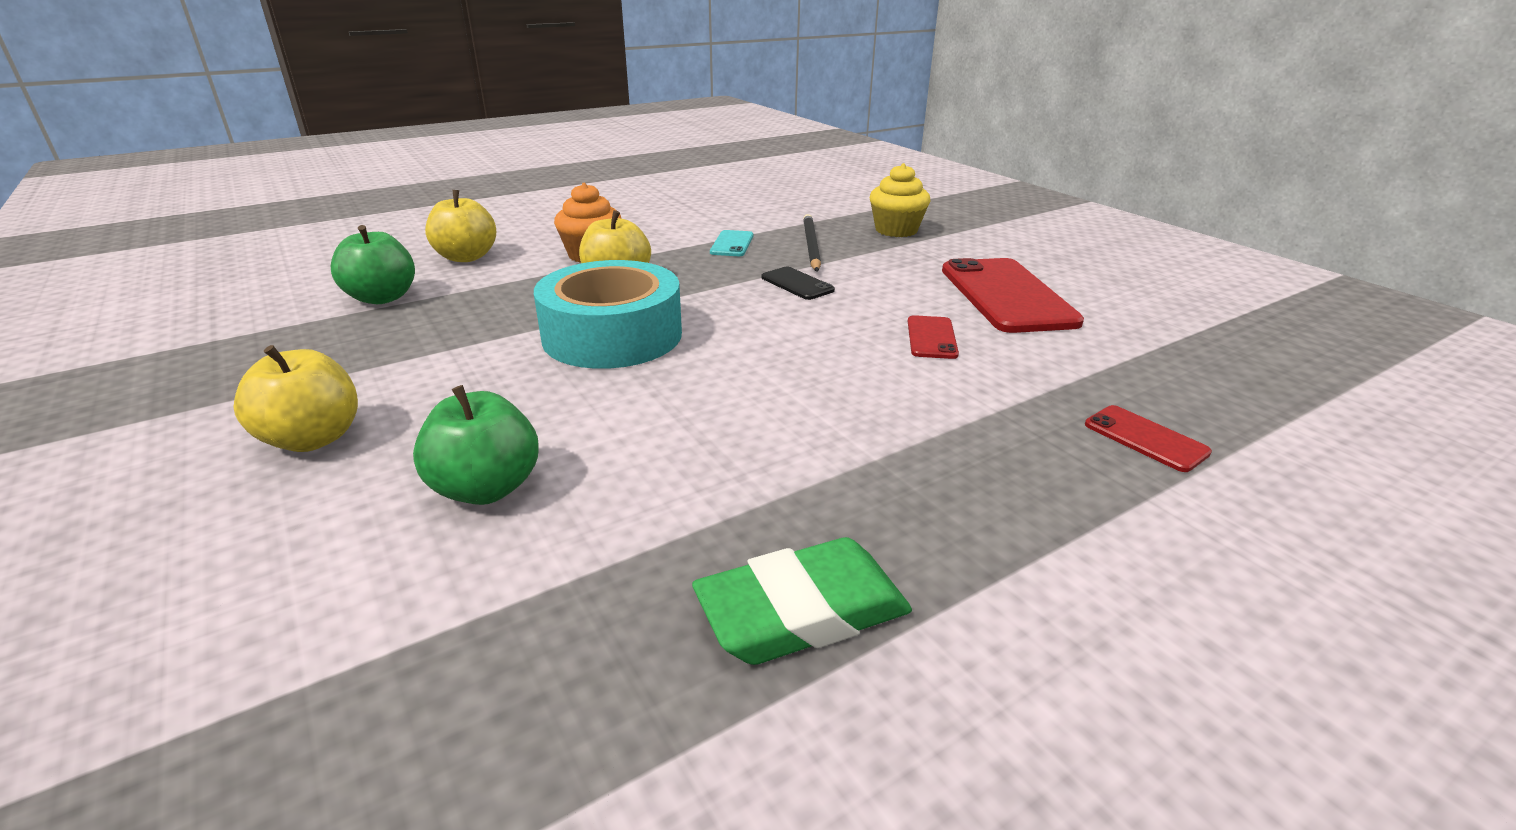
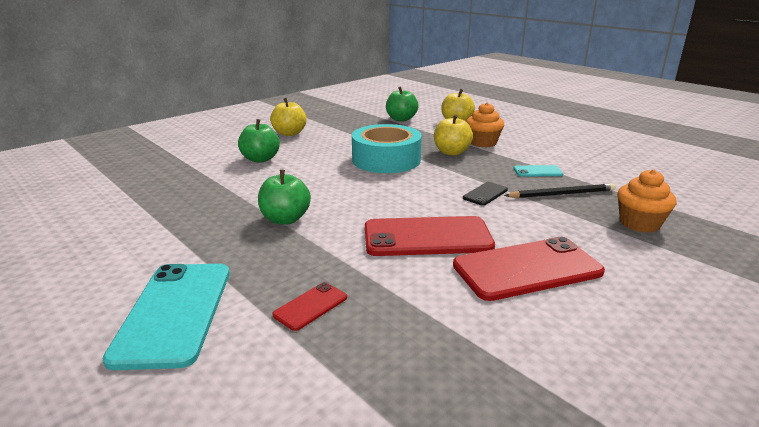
camera: 80 degrees right, 5 degrees down
green eraser [692,537,912,665] -> none
yellow cupcake [870,163,931,237] -> orange cupcake [617,169,677,233]
red phone [908,315,959,359] -> red phone [365,216,495,256], size x2.13
none -> turquoise phone [102,264,230,370]
none -> green apple [258,170,311,225]

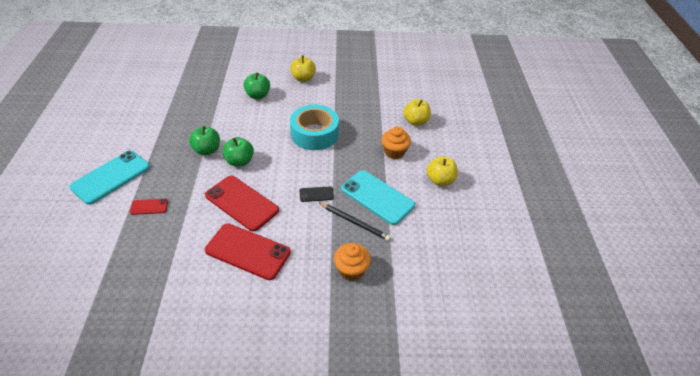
camera: 40 degrees right, 20 degrees up
green apple [386,86,419,122] -> green apple moved to [223,137,254,166]
yellow apple [434,114,473,156] -> yellow apple moved to [427,156,458,186]
turquoise phone [513,165,563,177] -> turquoise phone [341,170,415,225], size x2.13

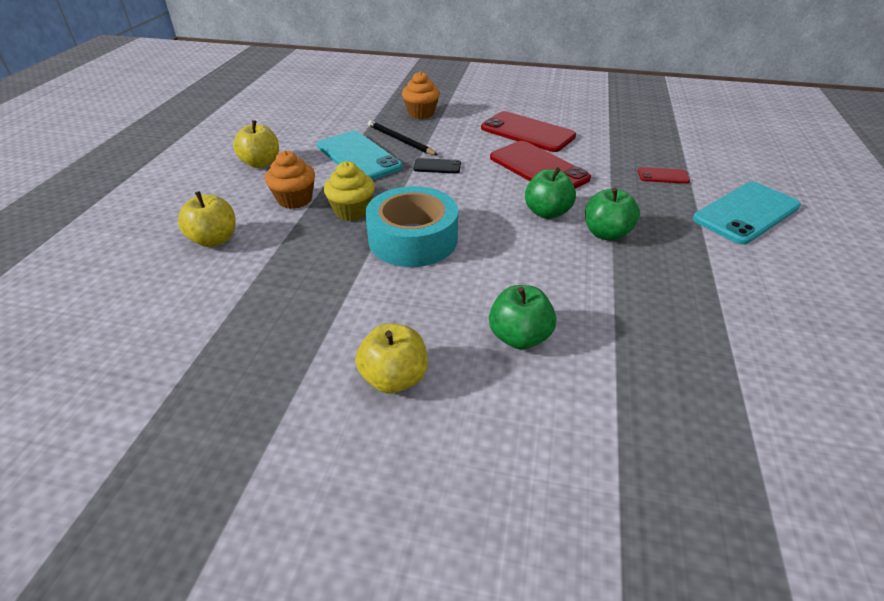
camera: 165 degrees left, 5 degrees down
none -> yellow cupcake [324,161,375,221]

